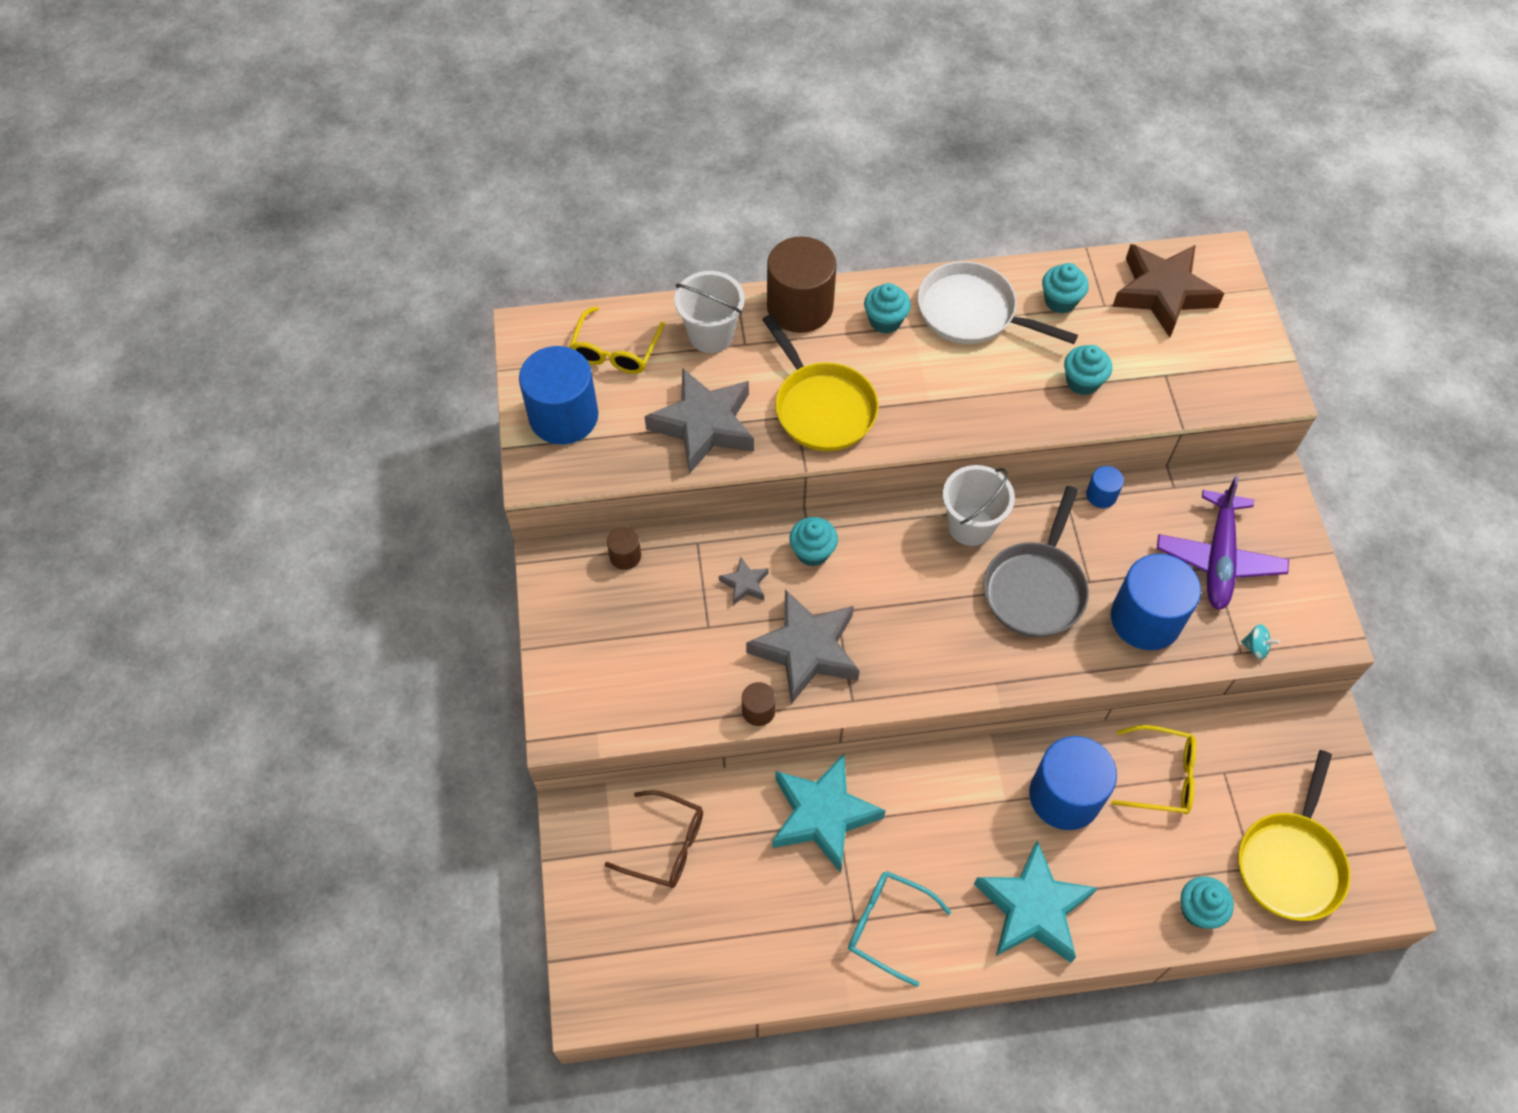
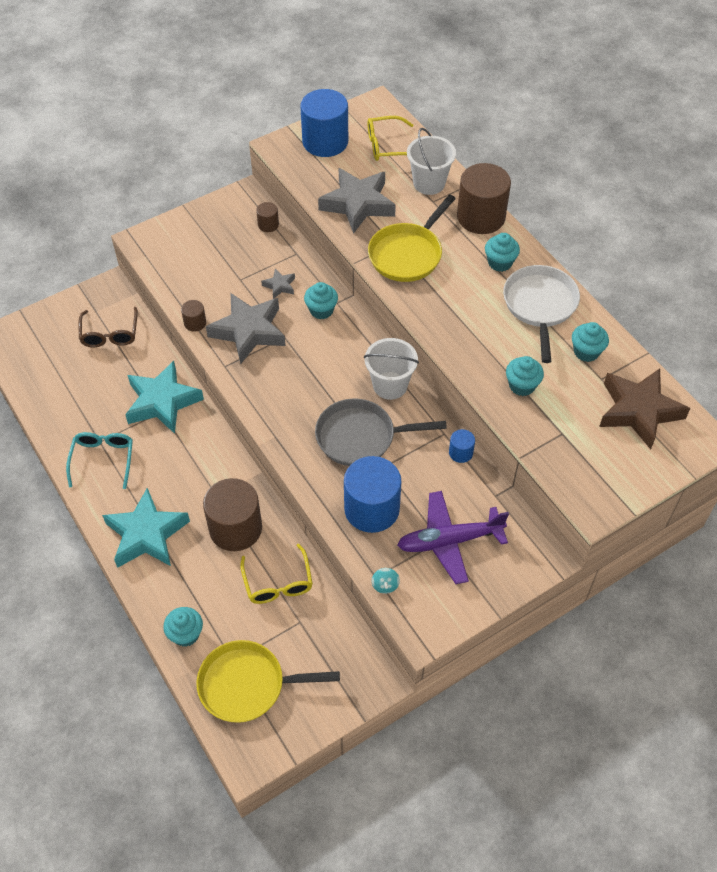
camera: 65 degrees right, 5 degrees down
blue cylinder [1029,736,1117,830] -> brown cylinder [203,478,262,551]

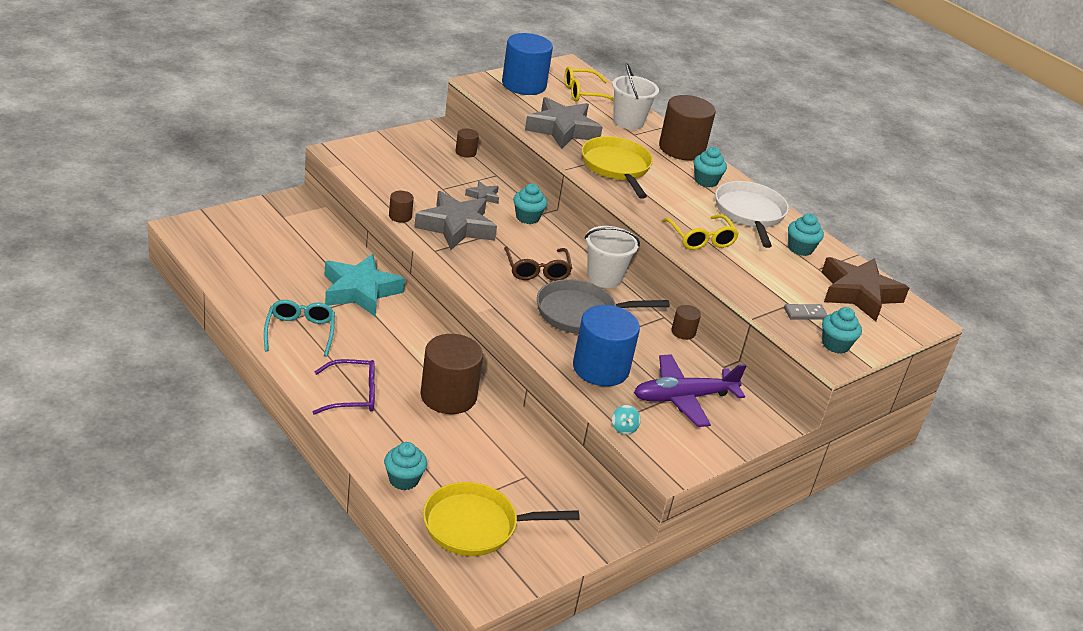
camera: 10 degrees left, 20 degrees down
brown glasses [79,307,138,347] -> brown glasses moved to [504,247,572,281]
turquoise star [102,488,190,568] -> purple glasses [313,359,375,415]
yellow glasses [240,544,313,604] -> yellow glasses moved to [662,215,739,250]
yellow pan [368,194,456,282] -> yellow pan turned 135 degrees clockwise [582,136,653,199]
blue cylinder [449,429,475,463] -> brown cylinder [671,305,701,340]
turquoise cupcake [506,356,544,396] -> turquoise cupcake moved to [822,307,862,354]
none -> grey domino [784,304,827,320]

